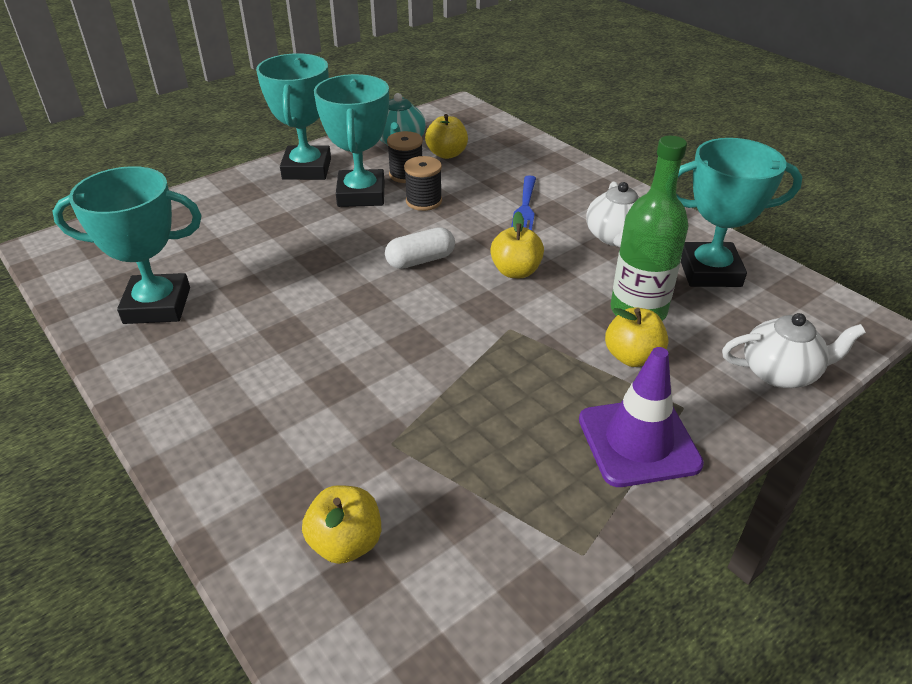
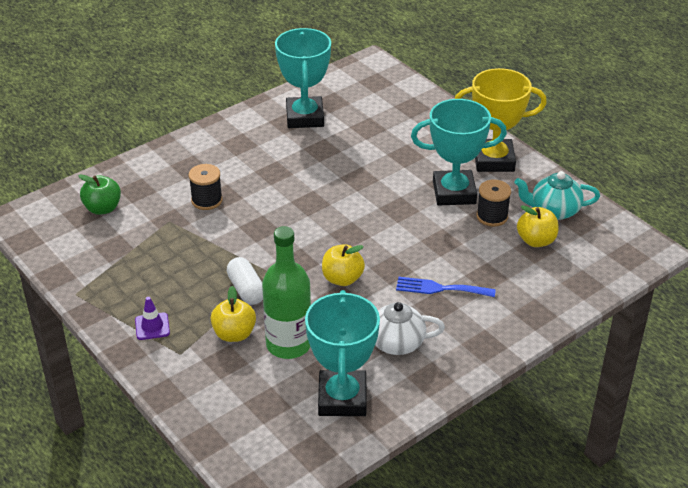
camera: 90 degrees right, 0 degrees up
turquoise trophy [256,53,331,180] -> yellow trophy [455,68,547,172]
yellow apple [302,485,381,564] -> green apple [78,174,121,215]
white capsule [385,227,455,269] -> white capsule moved to [227,257,263,305]
black spool [404,156,442,211] -> black spool moved to [189,164,223,210]
purple traffic cone [579,347,704,487] -> purple traffic cone [135,297,170,340], size x0.50
white teapot [722,313,866,388] -> none

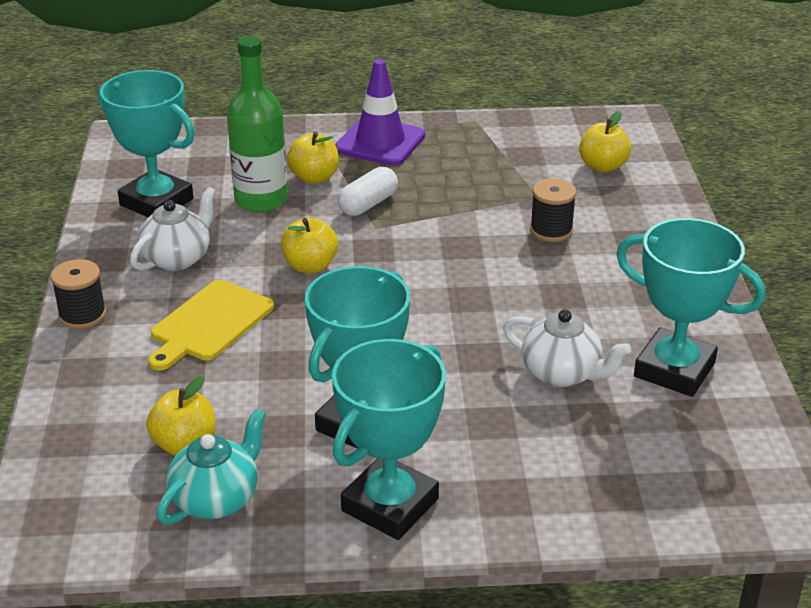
camera: 125 degrees right, 5 degrees down
green apple [78,174,121,215] -> yellow apple [579,111,631,172]
purple traffic cone [135,297,170,340] -> purple traffic cone [335,59,425,166], size x2.02
white capsule [227,257,263,305] -> white capsule turned 60 degrees counterclockwise [338,167,398,216]
blue fork [396,277,496,297] -> yellow cutting board [148,280,274,370]
yellow trophy [455,68,547,172] -> turquoise trophy [332,339,446,540]
black spool [476,180,511,227] -> black spool moved to [51,259,106,329]
none -> white teapot [503,309,631,387]

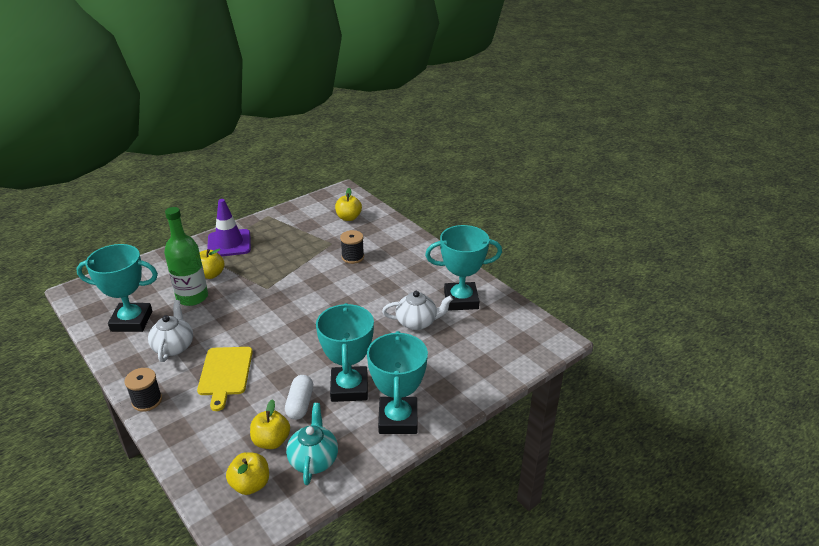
camera: 35 degrees left, 0 degrees up
yellow apple [281,217,338,273] -> yellow apple moved to [226,452,269,495]
white capsule [338,167,398,216] -> white capsule moved to [285,375,313,420]

